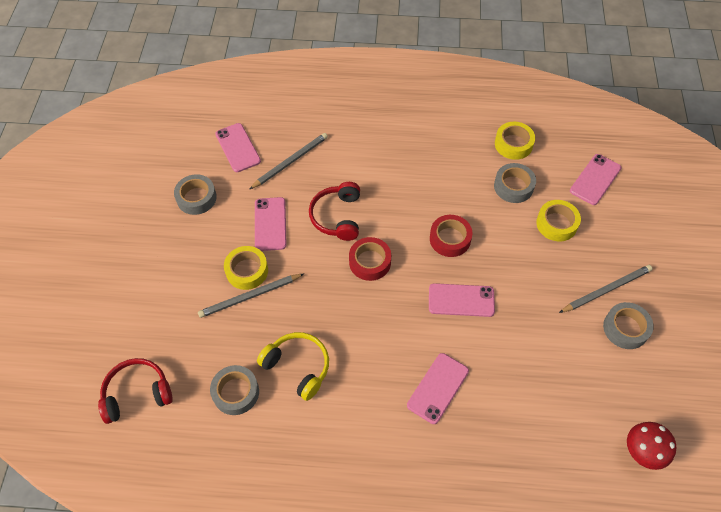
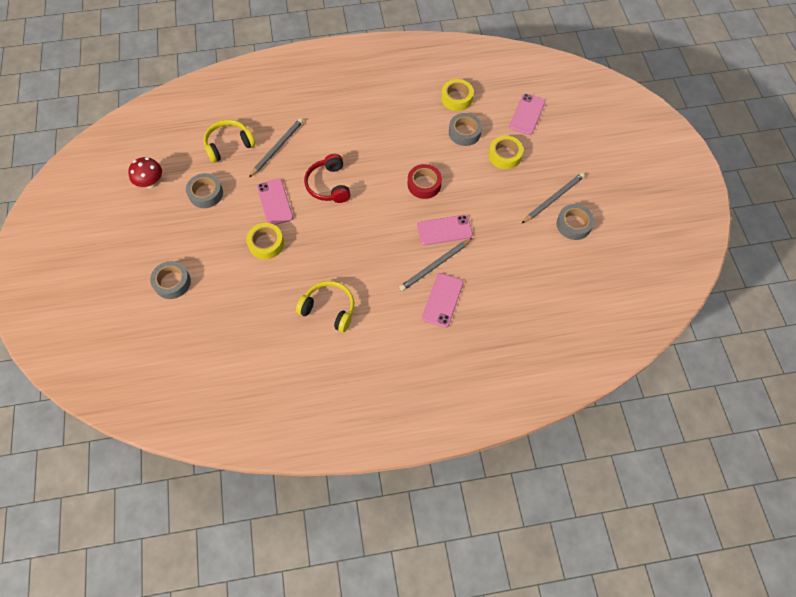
camera: 15 degrees left, 5 degrees up
red headphones [98,358,173,424] -> none
grey pencil [198,274,304,318] -> grey pencil moved to [399,238,472,291]
grey tape [210,365,259,415] -> grey tape moved to [150,261,191,299]
pink phone [215,123,261,172] -> yellow headphones [204,120,256,163]
red tape [349,237,391,281] -> none
red mushroom [627,422,676,470] -> red mushroom moved to [128,157,162,188]

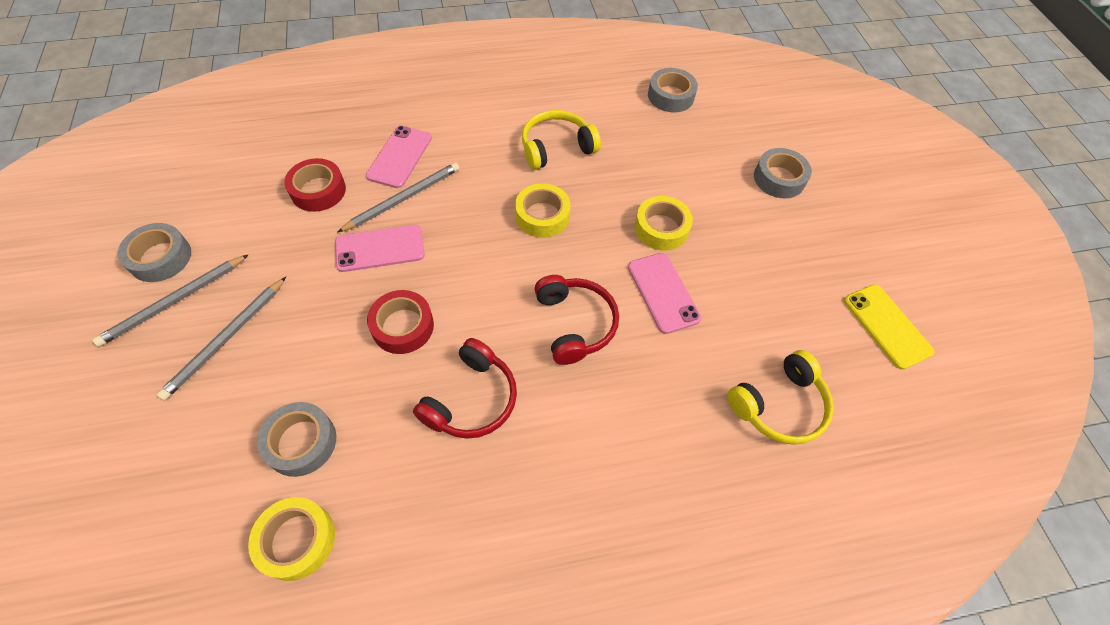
camera: 175 degrees right, 5 degrees down
red mushroom [128,157,162,188] -> yellow phone [844,284,934,370]
grey tape [186,173,223,208] -> grey tape moved to [648,68,698,112]
grey pencil [249,118,303,177] -> grey pencil moved to [156,277,286,401]
yellow headphones [296,281,354,332] -> yellow headphones turned 135 degrees clockwise [522,110,601,170]
yellow tape [489,136,523,169] -> yellow tape moved to [515,183,571,238]
pink phone [509,93,545,135] -> none
none -> red tape [284,158,346,212]
none -> red headphones [413,338,517,439]

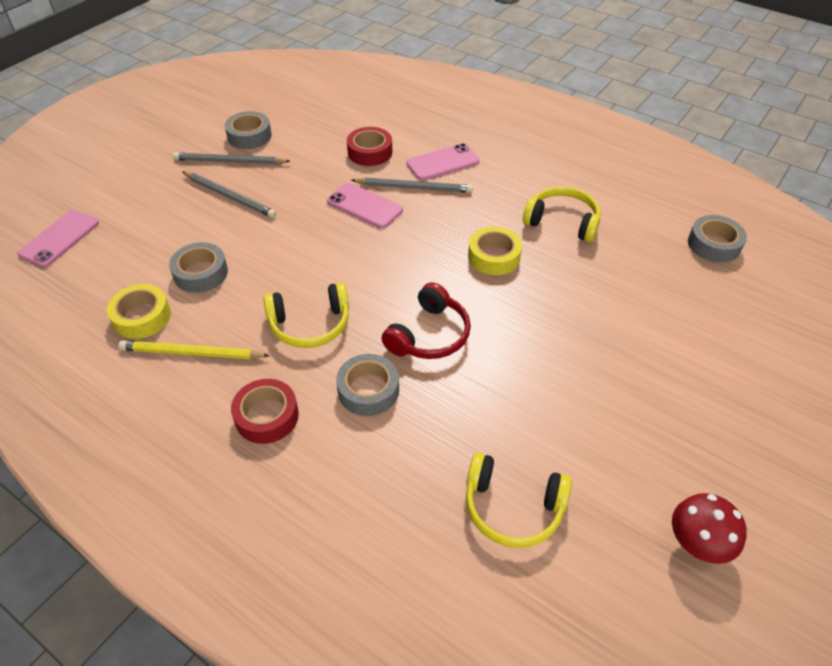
camera: 50 degrees right, 10 degrees down
grey pencil [156,277,286,401] -> grey pencil turned 135 degrees counterclockwise [183,172,276,218]
red tape [367,290,434,354] -> red tape moved to [231,379,299,444]
red headphones [413,338,517,439] -> yellow headphones [264,282,349,348]
pink phone [628,253,702,334] -> pink phone moved to [17,210,99,267]
yellow tape [634,196,693,251] -> none
grey tape [754,148,812,198] -> grey tape moved to [336,354,399,416]
yellow phone [844,284,934,370] -> red mushroom [672,493,747,564]
none -> yellow pencil [119,341,270,359]

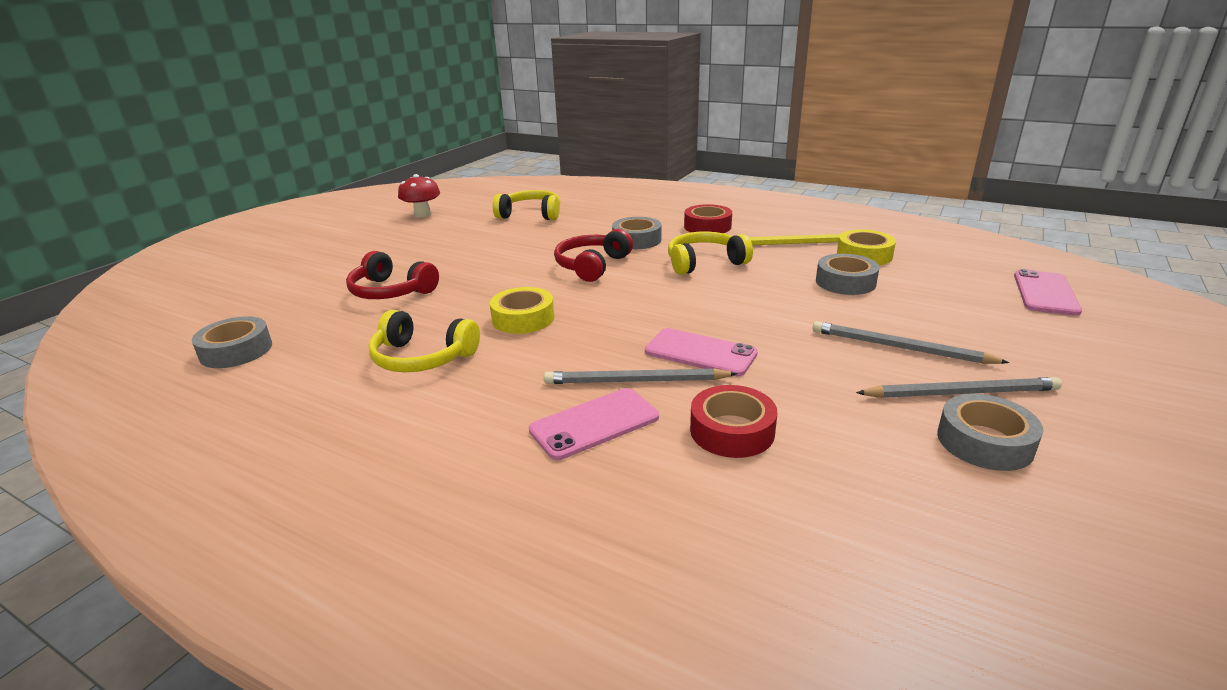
camera: 175 degrees right, 20 degrees down
none -> red headphones [346,251,439,299]

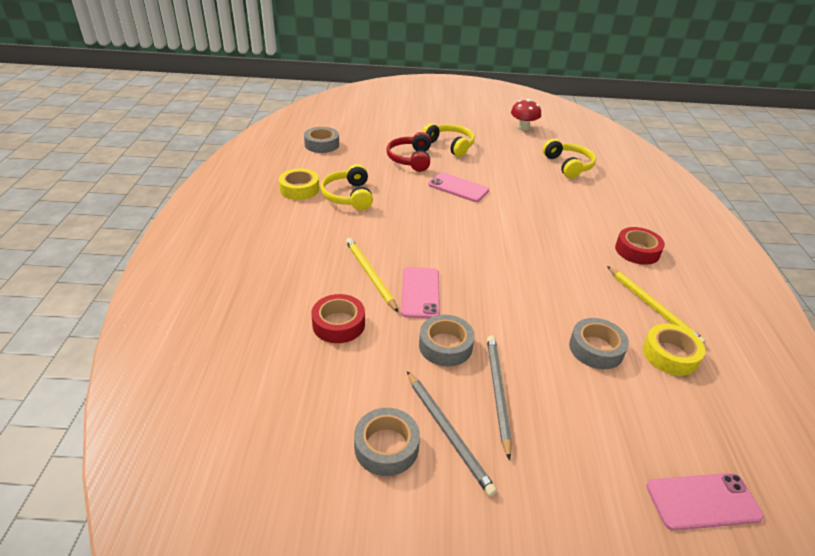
camera: 60 degrees right, 10 degrees up
yellow tape [490,287,555,334] -> yellow tape moved to [279,168,319,200]
pink phone [529,388,659,460] -> pink phone moved to [428,172,489,202]
grey pencil [544,368,738,384] -> yellow pencil [346,238,398,312]
red headphones [554,229,633,282] -> none
grey tape [612,217,662,249] -> grey tape moved to [419,315,475,366]
yellow headphones [668,232,753,275] -> yellow headphones moved to [422,123,475,157]

